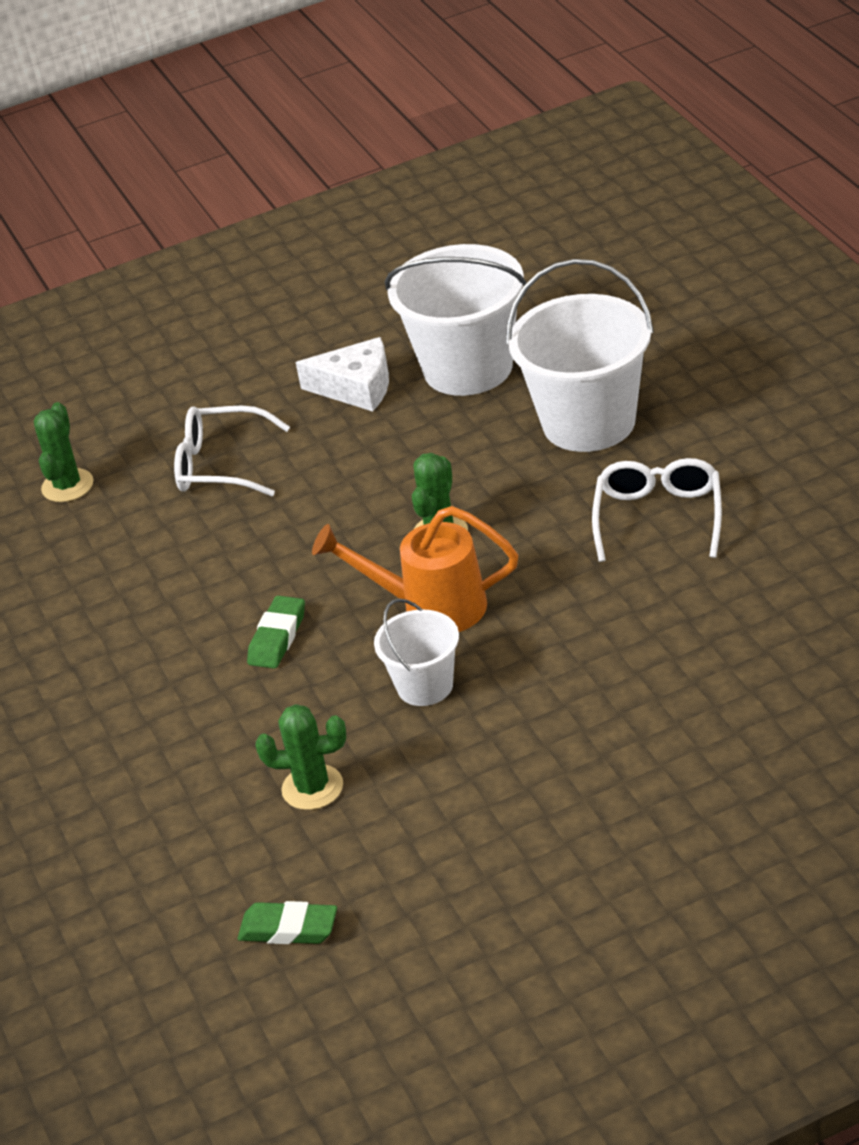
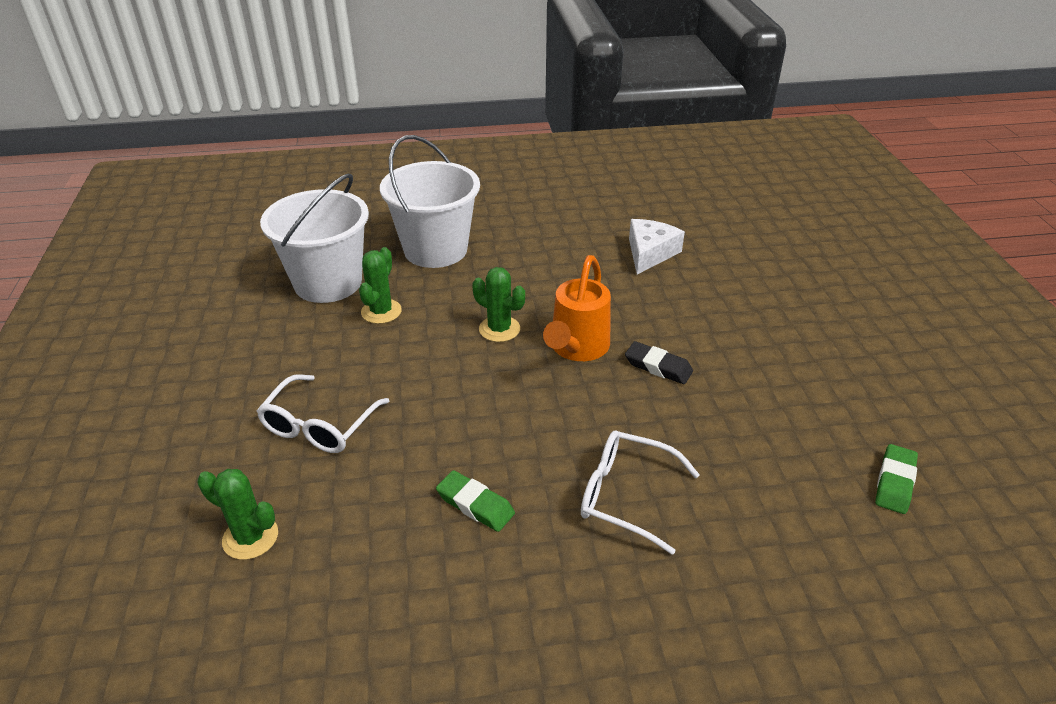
camera: 80 degrees left, 0 degrees up
green eraser [247,596,305,669] -> green eraser moved to [436,470,515,532]
green cactus [256,704,346,810] -> green cactus moved to [359,247,402,324]
white cheese [295,337,389,412] -> white cheese moved to [629,219,685,275]
white bucket [374,598,459,706] -> black eraser [625,341,693,384]
white glasses [592,458,722,562] -> white glasses moved to [581,430,700,555]

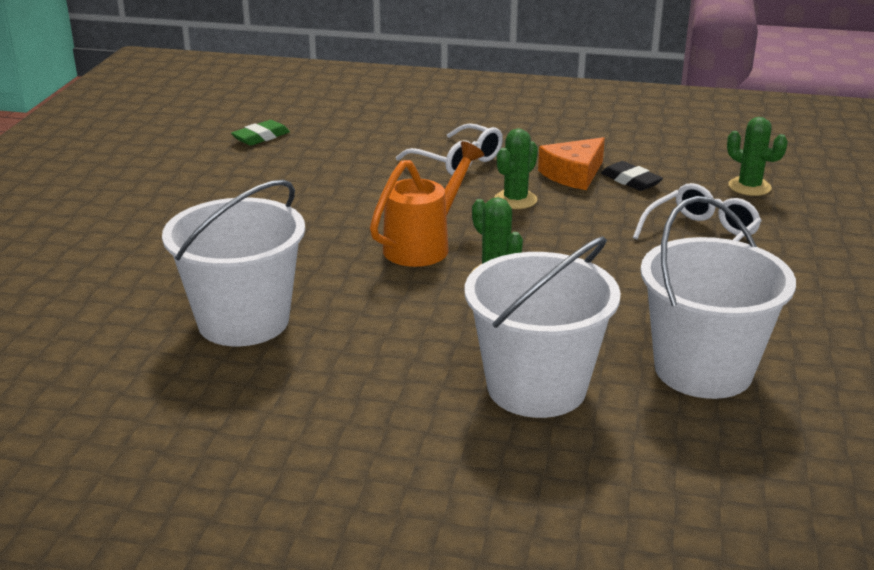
camera: 160 degrees left, 10 degrees down
green cactus [359,247,402,324] -> green cactus moved to [494,128,538,209]
green eraser [436,470,515,532] -> orange cheese [538,137,605,190]
black eraser [625,341,693,384] -> black eraser moved to [601,161,663,191]
white cheese [629,219,685,275] -> white bucket [162,180,305,346]

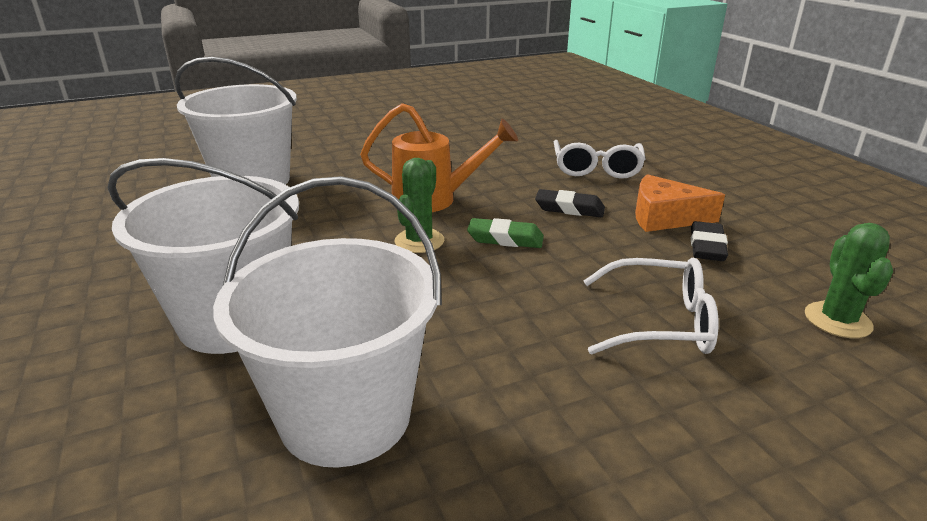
camera: 55 degrees right, 0 degrees up
green eraser [231,120,290,146] -> green eraser moved to [467,218,544,248]
green cactus [494,128,538,209] -> black eraser [535,189,605,217]

